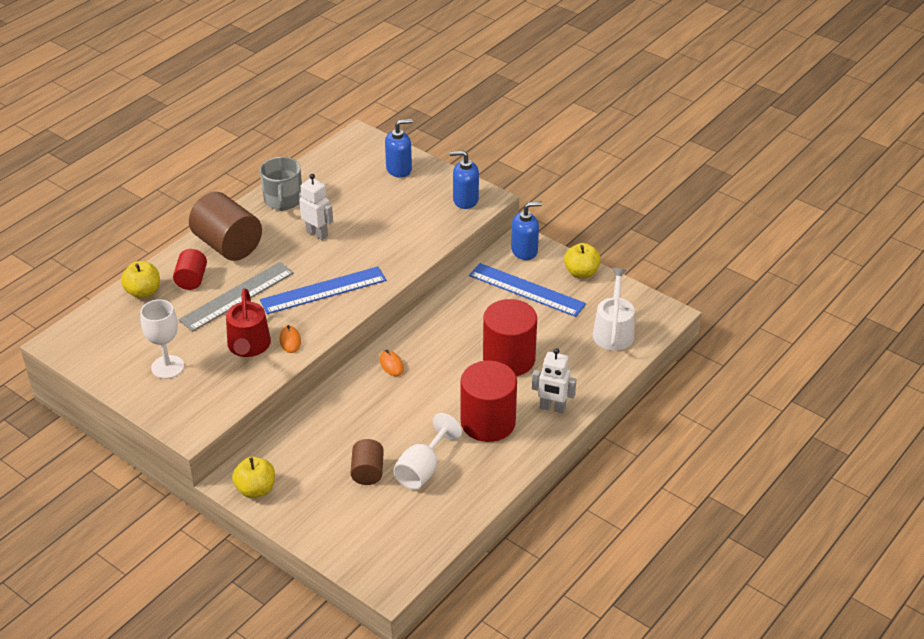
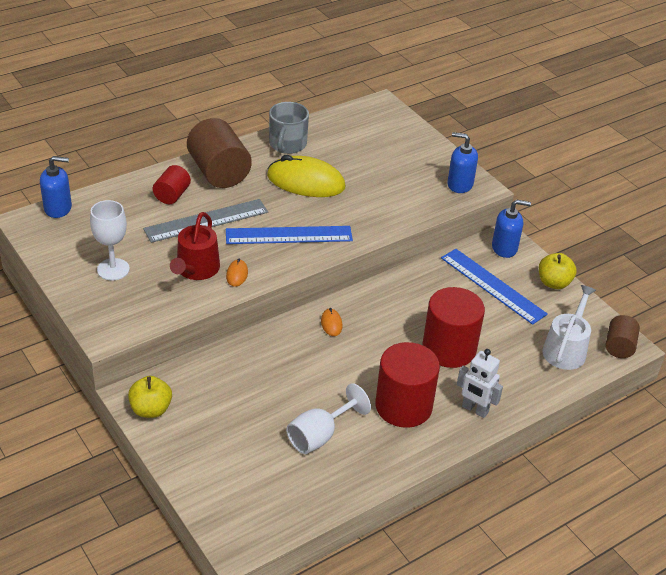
camera: 15 degrees right, 0 degrees up
yellow apple [121,261,160,298] -> none
white robot [299,174,333,240] -> yellow mouse [267,155,345,197]
brown cylinder [351,439,384,485] -> brown cylinder moved to [606,315,640,358]
blue soap dispenser [385,119,413,178] -> blue soap dispenser moved to [40,156,72,218]

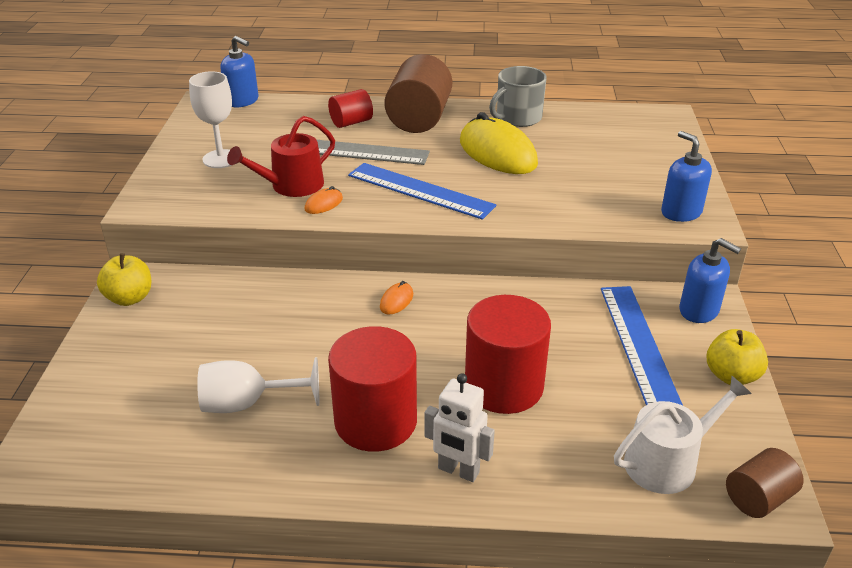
camera: 40 degrees right, 5 degrees down
white robot [457,349,503,418] -> white robot turned 45 degrees counterclockwise [424,373,495,482]

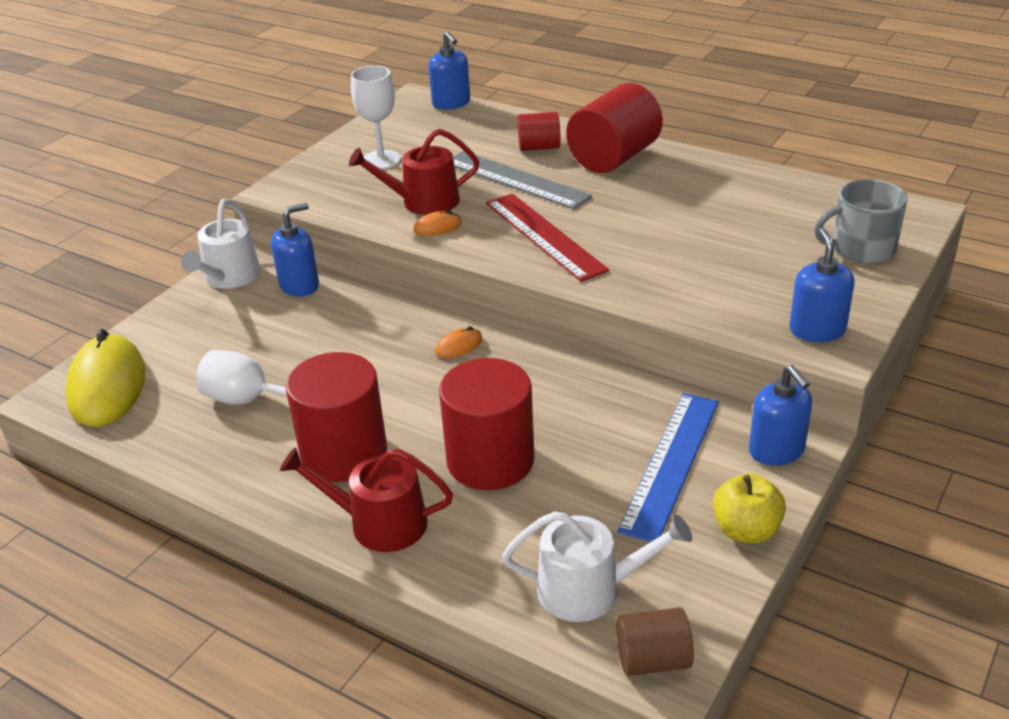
camera: 30 degrees right, 0 degrees up
yellow apple [97,253,151,306] -> white watering can [181,199,261,289]
blue ruler [348,163,496,220] -> red ruler [486,193,609,282]
brown cylinder [384,54,452,133] -> red cylinder [566,83,663,173]
white robot [424,373,495,482] -> red watering can [280,447,453,552]
yellow mouse [460,112,538,174] -> yellow mouse moved to [65,329,146,427]
grey mug [489,66,547,127] -> grey mug moved to [814,179,908,264]
none -> blue soap dispenser [271,203,319,297]

